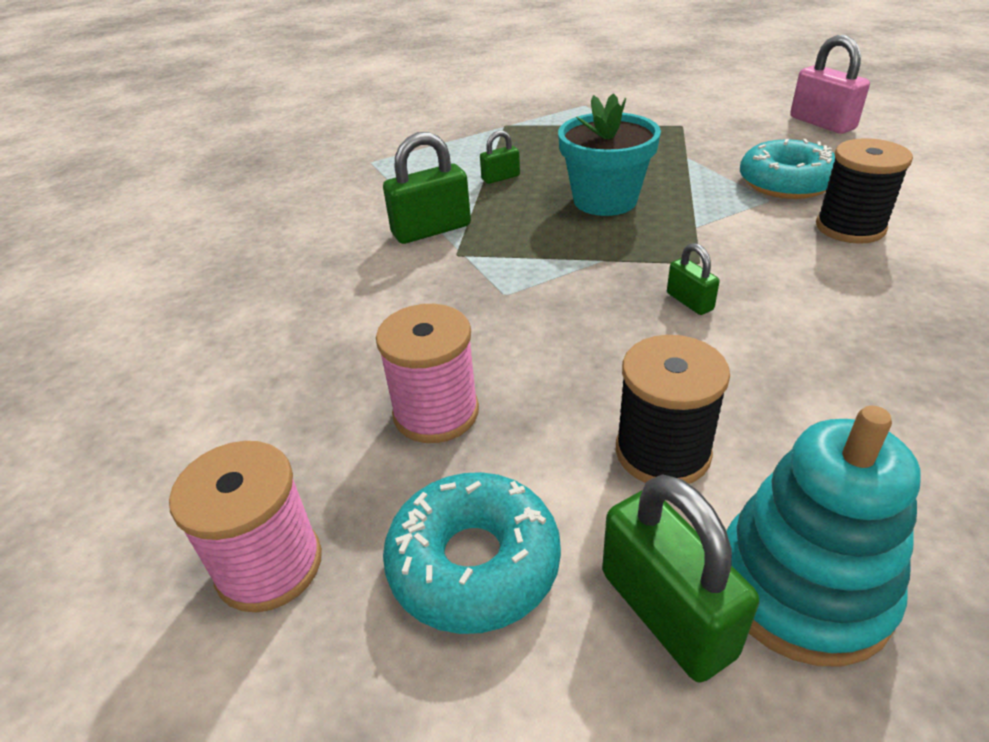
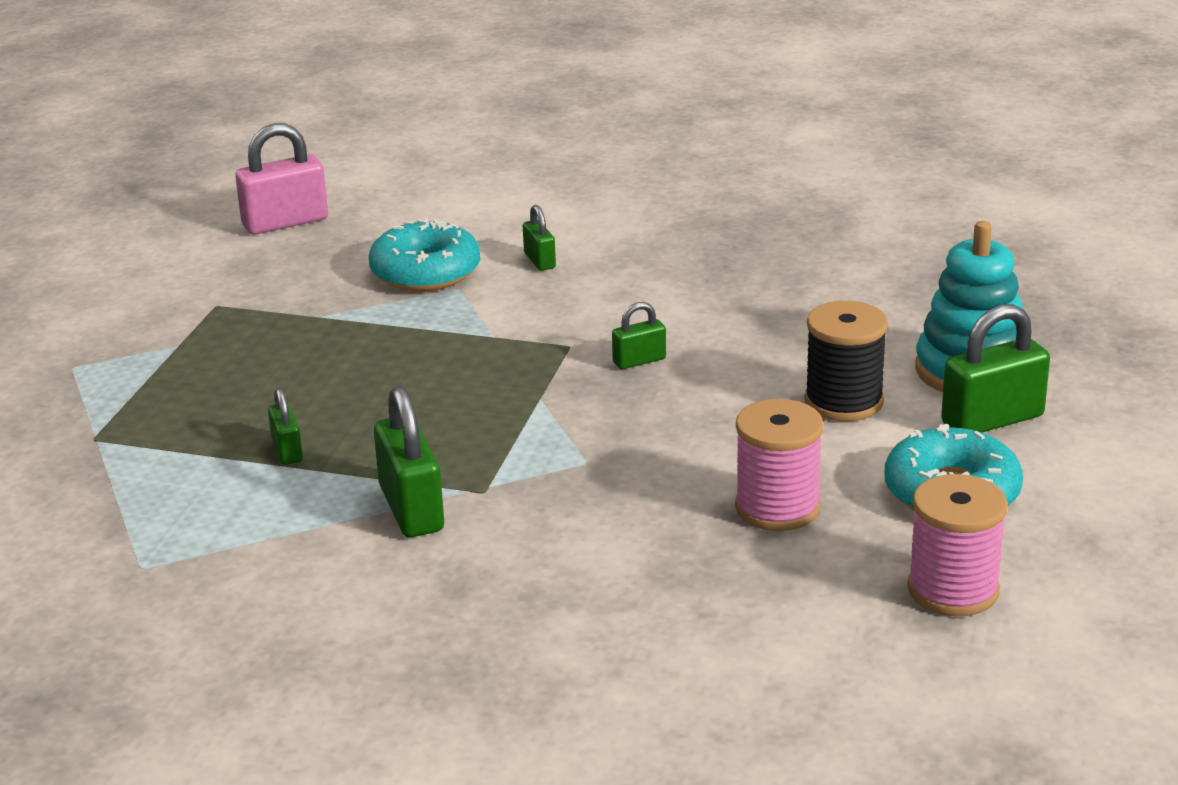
camera: 85 degrees left, 10 degrees down
turquoise flower pot [558,93,661,216] -> none
black spool [816,138,913,244] -> green padlock [523,205,556,271]

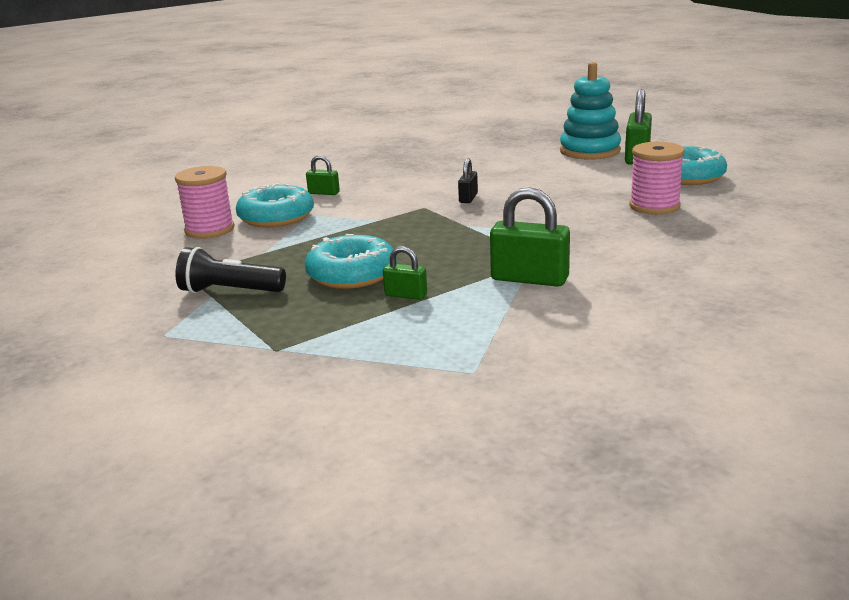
camera: 50 degrees left, 5 degrees down
pink padlock [235,123,328,235] -> none
green padlock [612,302,666,369] -> black padlock [458,158,478,203]
black spool [805,301,888,421] -> none
pink spool [907,474,1008,616] -> pink spool moved to [175,166,235,239]
none -> black flashlight [175,247,286,293]
none -> turquoise donut [305,234,397,289]

